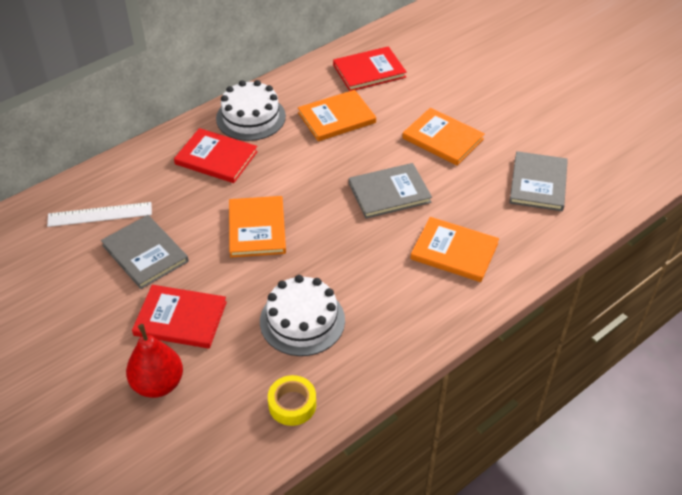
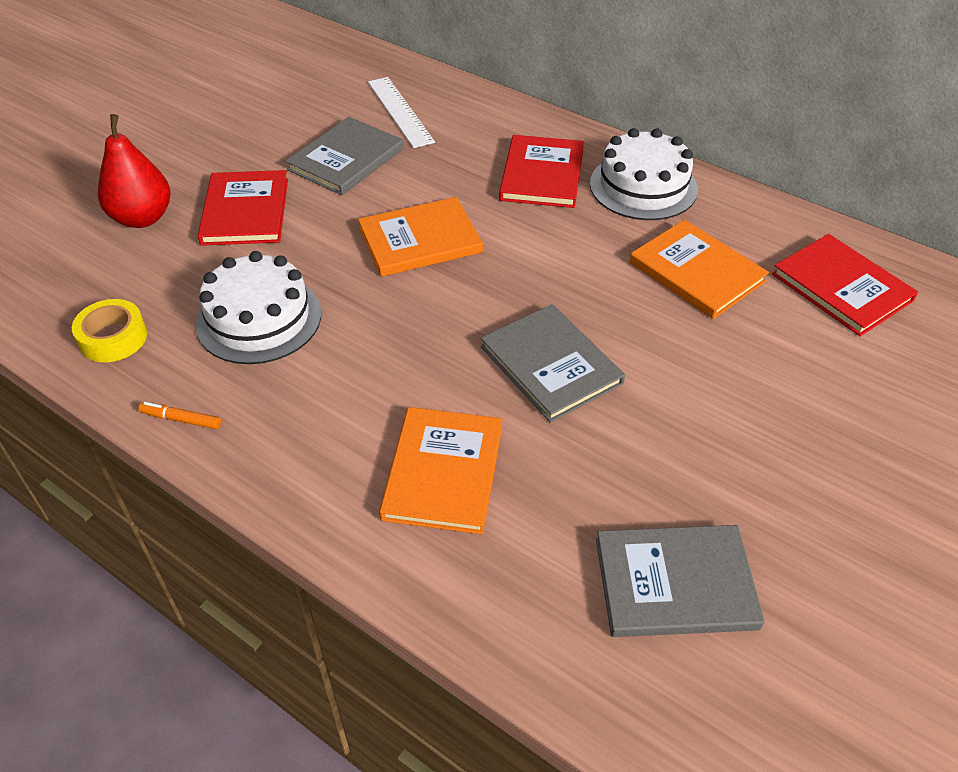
camera: 75 degrees right, 0 degrees up
orange book [402,108,485,166] -> none
none -> orange marker [139,402,221,429]

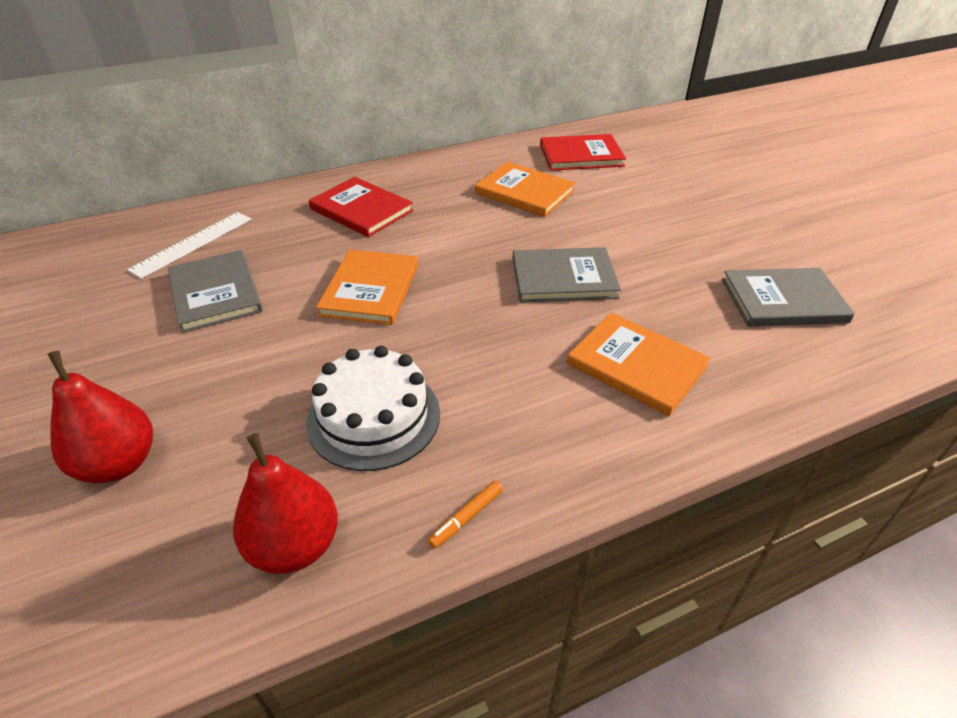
camera: 60 degrees left, 5 degrees down
yellow tape [72,299,147,362] -> red pear [233,433,338,574]
red book [198,170,288,246] -> none
white ruler [368,77,435,148] -> white ruler turned 60 degrees counterclockwise [127,212,251,279]
white cake [590,128,698,220] -> none
grey book [596,525,765,637] -> grey book turned 60 degrees clockwise [722,268,855,326]
orange book [630,220,769,319] -> orange book turned 45 degrees clockwise [475,162,575,217]

